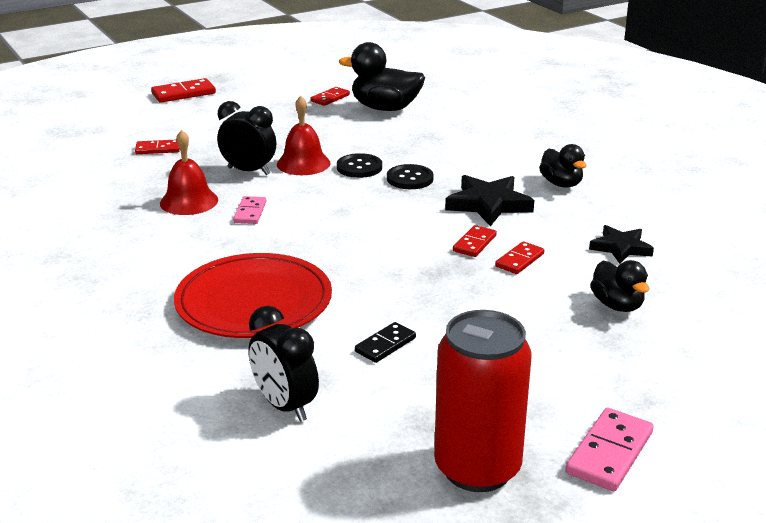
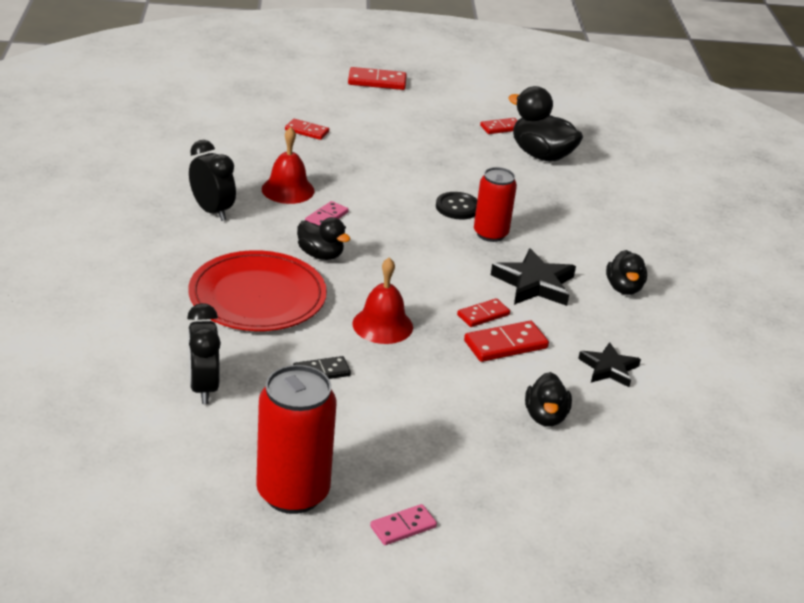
camera: 25 degrees right, 5 degrees up
black clock [217,101,276,175] -> black clock moved to [189,140,236,221]
red bell [277,96,331,175] -> red bell moved to [352,257,413,344]
black button [387,164,434,189] -> red can [474,167,517,242]
red domino [495,241,544,274] -> red domino [464,321,549,362], size x1.53
pink domino [565,408,654,491] -> pink domino [370,504,437,545], size x0.65
none -> black duck [297,217,350,260]

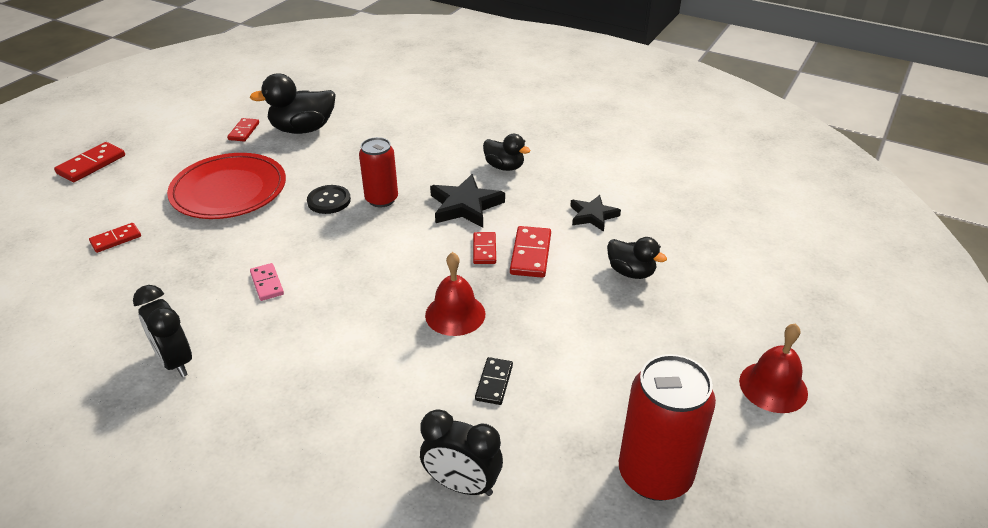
camera: 55 degrees left, 5 degrees up
black clock [189,140,236,221] -> black clock turned 120 degrees counterclockwise [133,285,192,377]
red plate [189,250,327,331] -> red plate moved to [167,153,286,219]
red bell [262,127,315,204] -> red bell moved to [739,323,808,413]
black duck [297,217,350,260] -> none
pink domino [370,504,437,545] -> none

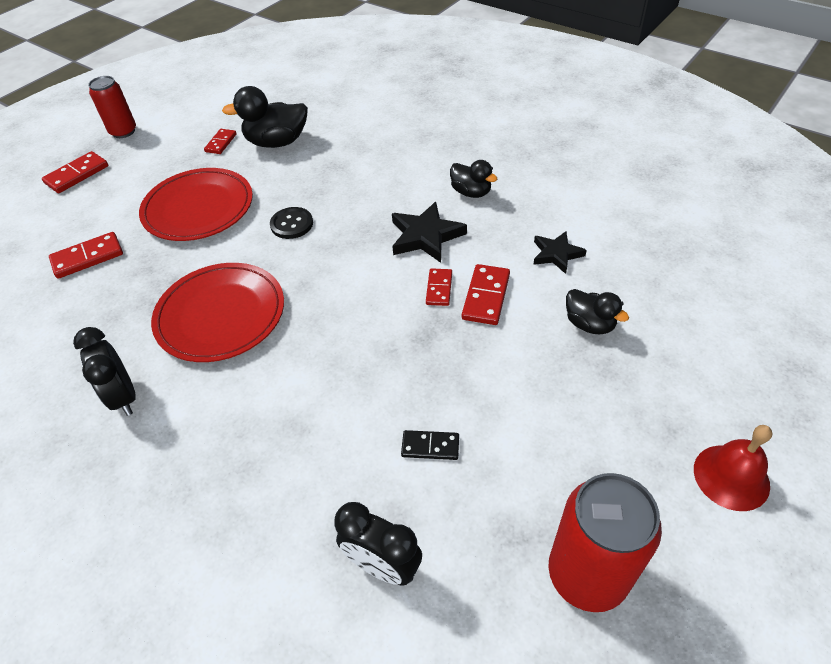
camera: 10 degrees right, 10 degrees up
red domino [89,223,141,253] -> red domino [49,232,123,279], size x1.53
pink domino [250,263,284,301] -> red plate [151,263,284,362]
red can [359,137,398,207] -> red can moved to [88,76,136,138]
red bell [425,252,485,336] -> none
black domino [475,357,513,405] -> black domino turned 75 degrees clockwise [401,430,459,460]

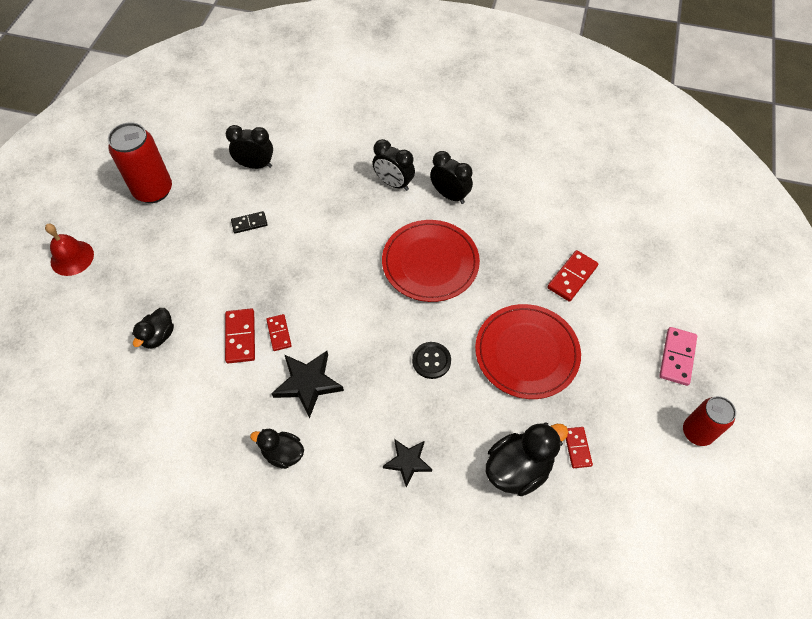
camera: 155 degrees right, 10 degrees up
red domino [42,151,108,193] -> pink domino [659,327,697,386]
black star [533,231,587,274] -> black star moved to [383,439,432,487]
black duck [566,289,629,334] -> black duck turned 90 degrees counterclockwise [132,308,174,349]
none -> black clock [372,139,415,191]

